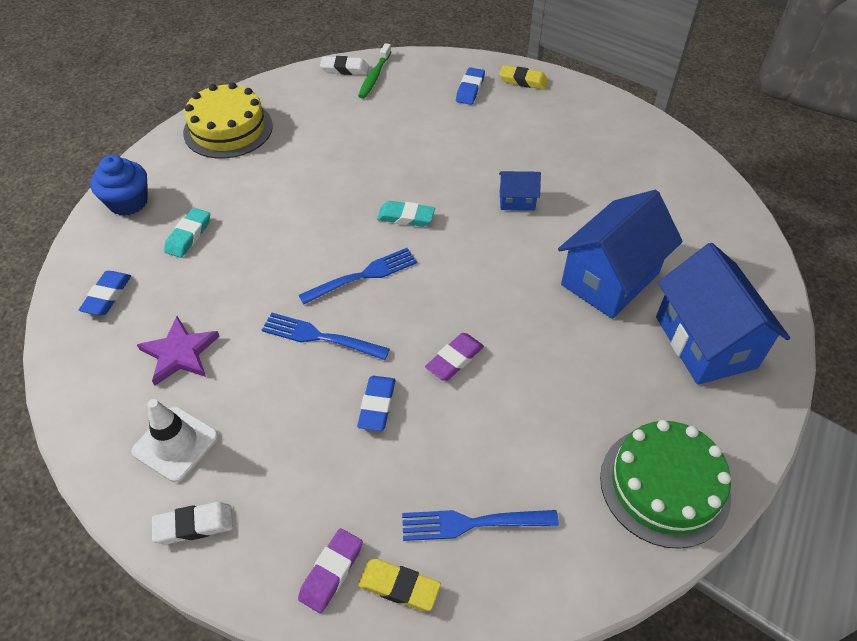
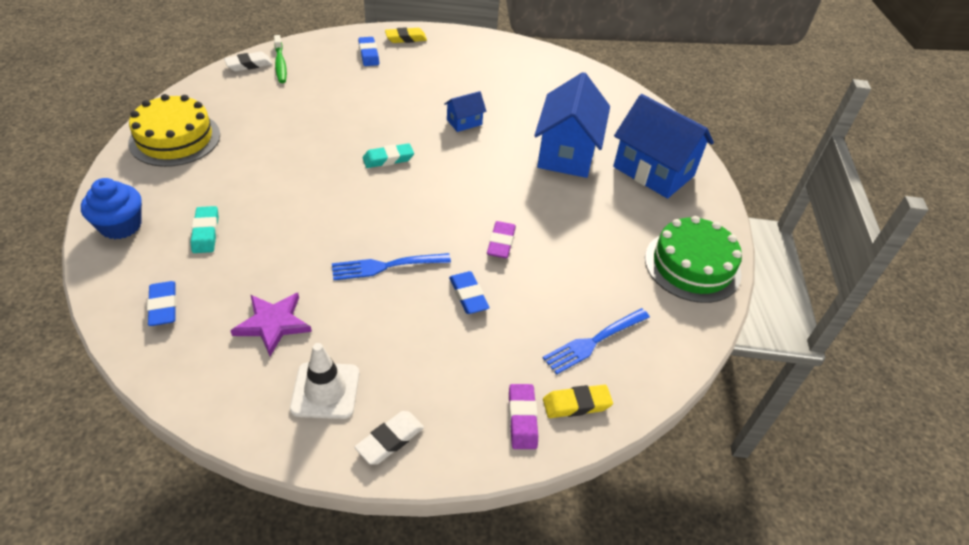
camera: 35 degrees left, 5 degrees down
blue fork [299,248,417,304] -> none

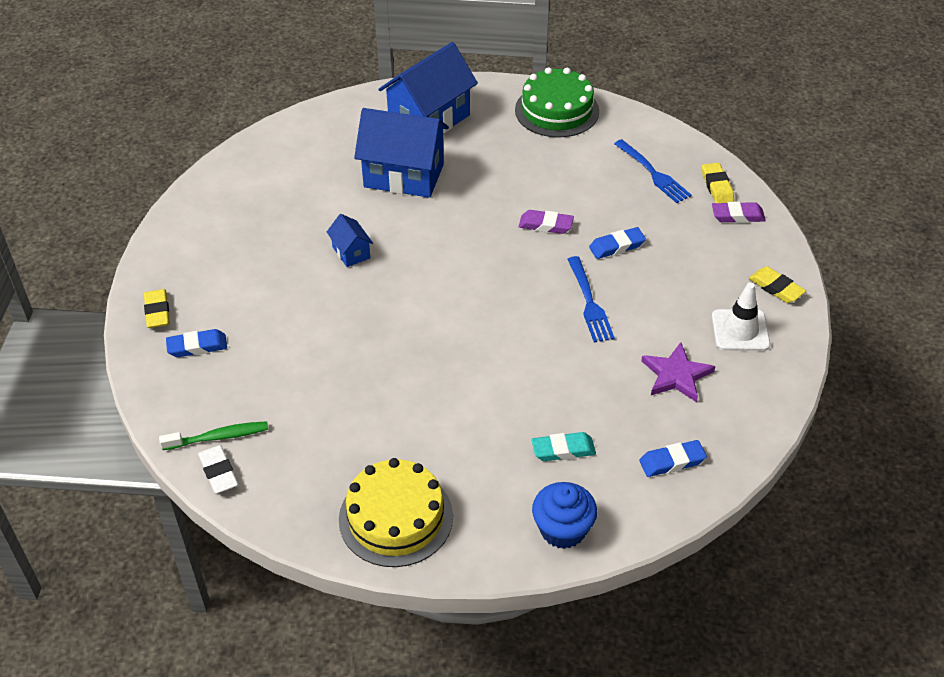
camera: 85 degrees left, 0 degrees up
white eraser [355,411,424,465] -> yellow eraser [749,266,806,303]
turquoise eraser [363,143,414,168] -> none

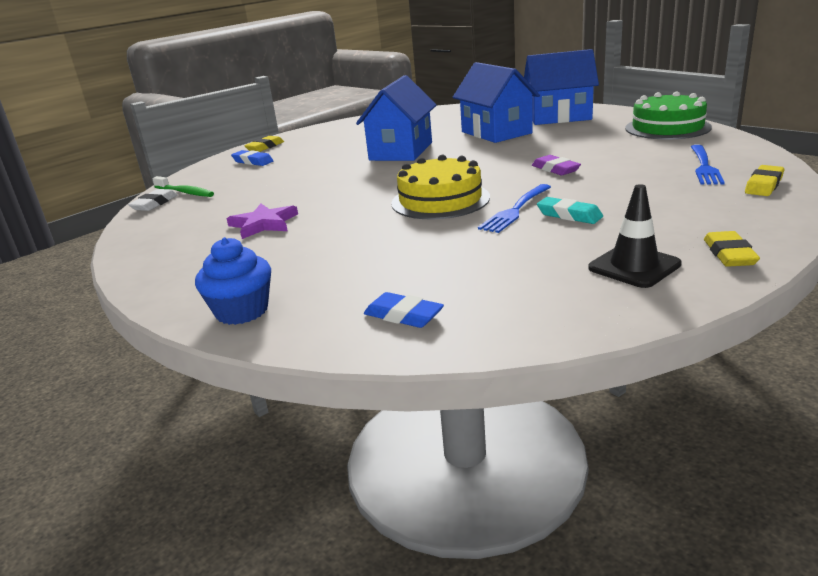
camera: 50 degrees right, 20 degrees down
blue house [327,214,373,267] -> blue house [356,75,436,161], size x2.17
yellow cake [339,458,453,567] -> yellow cake moved to [391,155,490,220]
turquoise eraser [532,432,596,461] -> turquoise eraser moved to [537,197,603,224]
blue eraser [589,227,646,259] -> none
purple star [641,342,715,402] -> purple star moved to [227,204,298,239]
purple eraser [712,202,766,223] -> none
white traffic cone [712,283,770,351] -> black traffic cone [588,184,682,288]

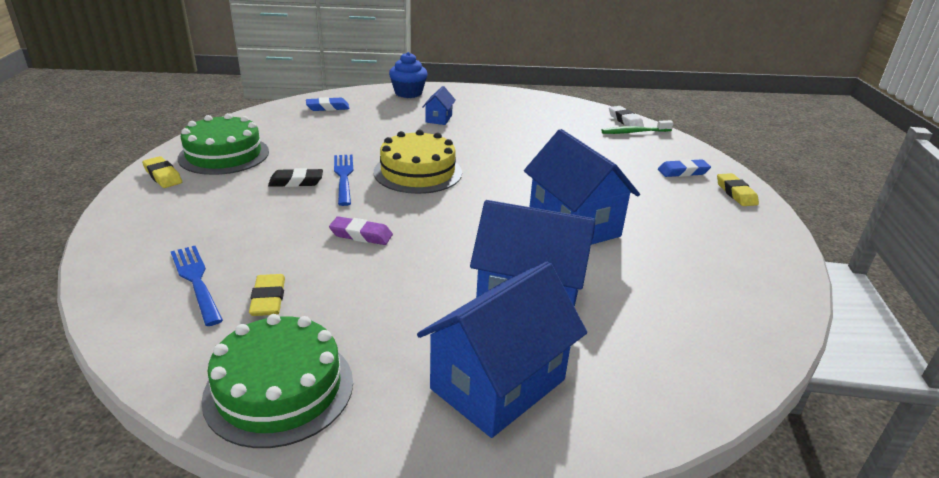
camera: 130 degrees right, 5 degrees up
purple star [227,204,298,239] -> none
turquoise eraser [537,197,603,224] -> black eraser [268,168,323,187]
black traffic cone [588,184,682,288] -> green cake [178,113,269,175]
yellow eraser [745,165,784,196] -> yellow eraser moved to [249,274,285,316]
none -> blue house [422,86,456,125]

